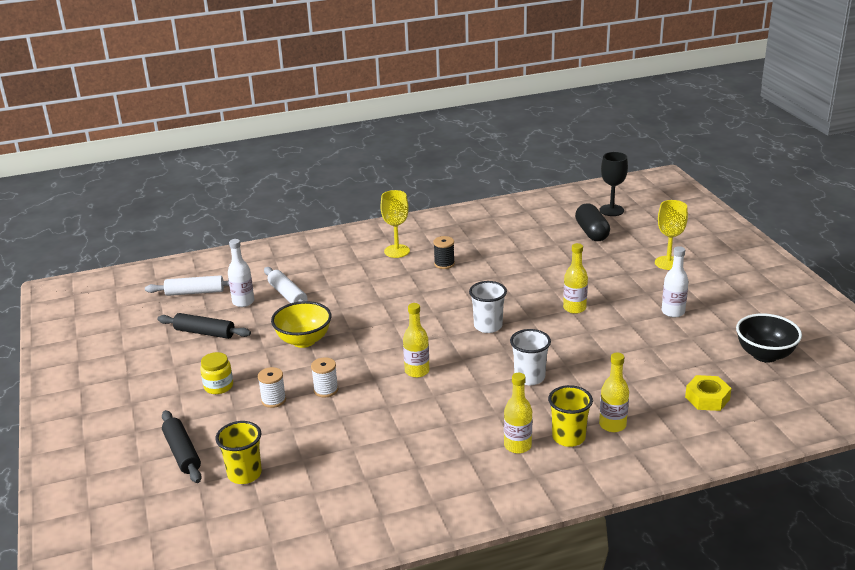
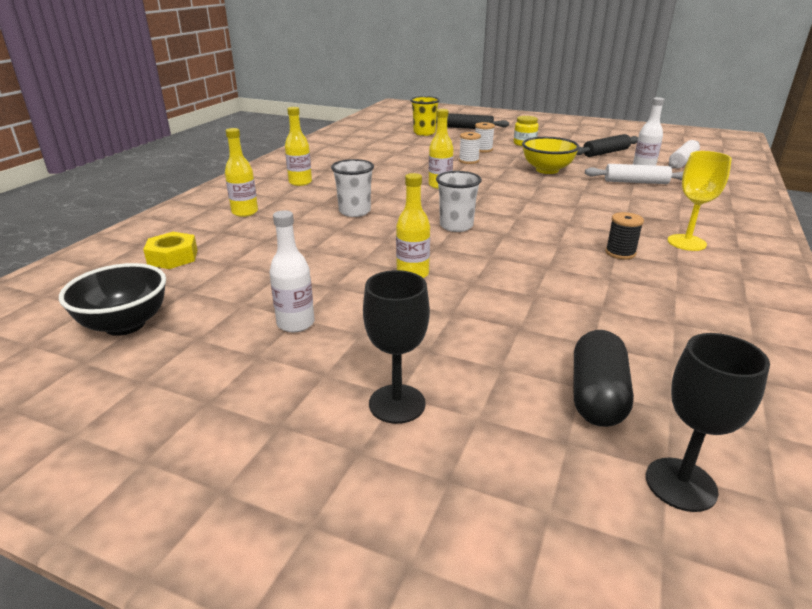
camera: 130 degrees right, 0 degrees up
yellow cup [548,385,593,447] -> none
black capsule [575,204,610,241] -> black capsule turned 75 degrees clockwise [574,330,633,427]
yellow goblet [655,200,688,270] -> black goblet [363,270,430,424]

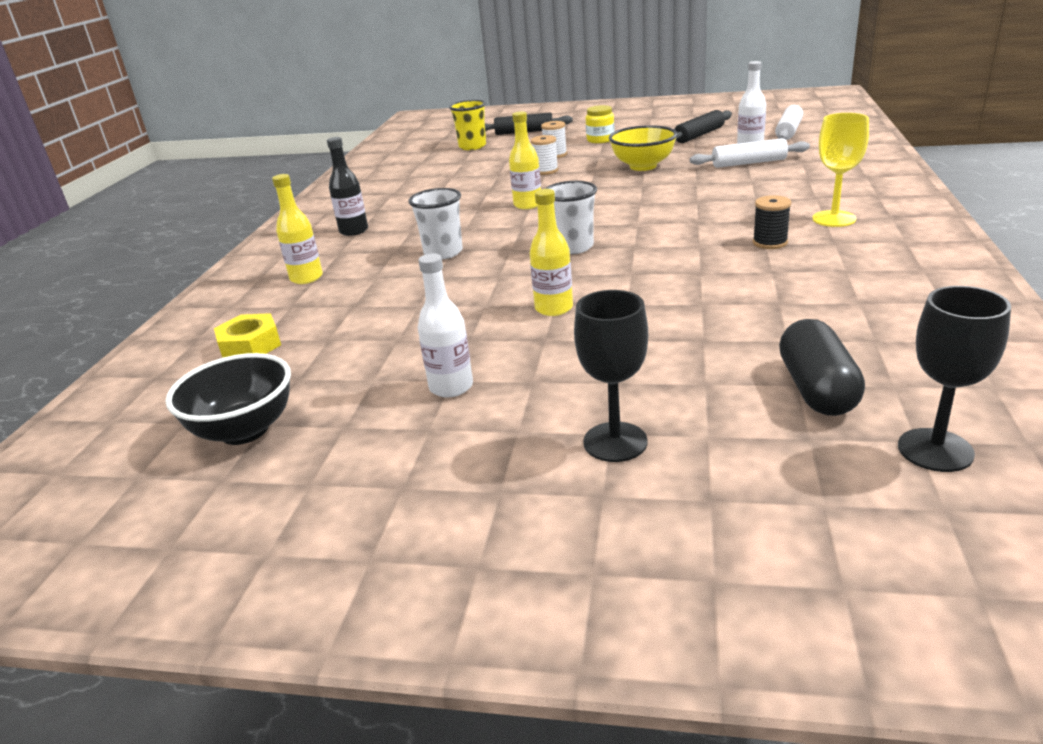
camera: 10 degrees left, 0 degrees up
yellow bottle [285,107,312,186] -> black bottle [327,137,368,236]

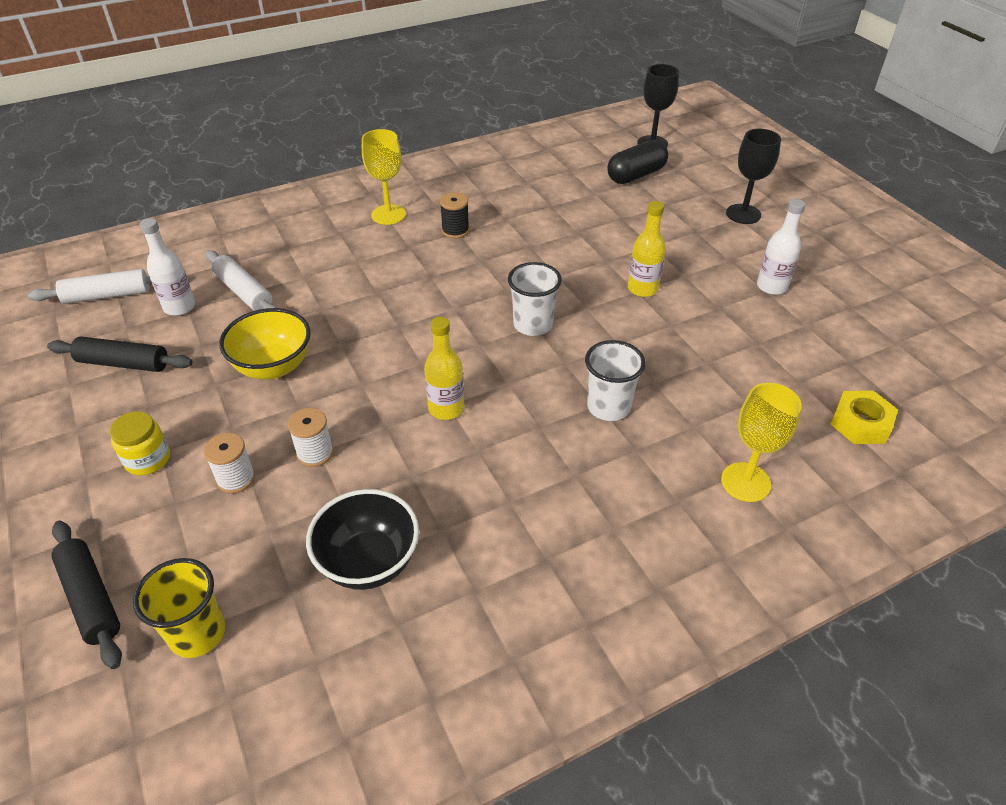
camera: 130 degrees left, 15 degrees up
black bowl [166,353,291,445] -> black bowl moved to [306,489,419,590]
yellow bottle [272,174,323,284] -> yellow goblet [721,383,802,502]
black bottle [327,137,368,236] -> none

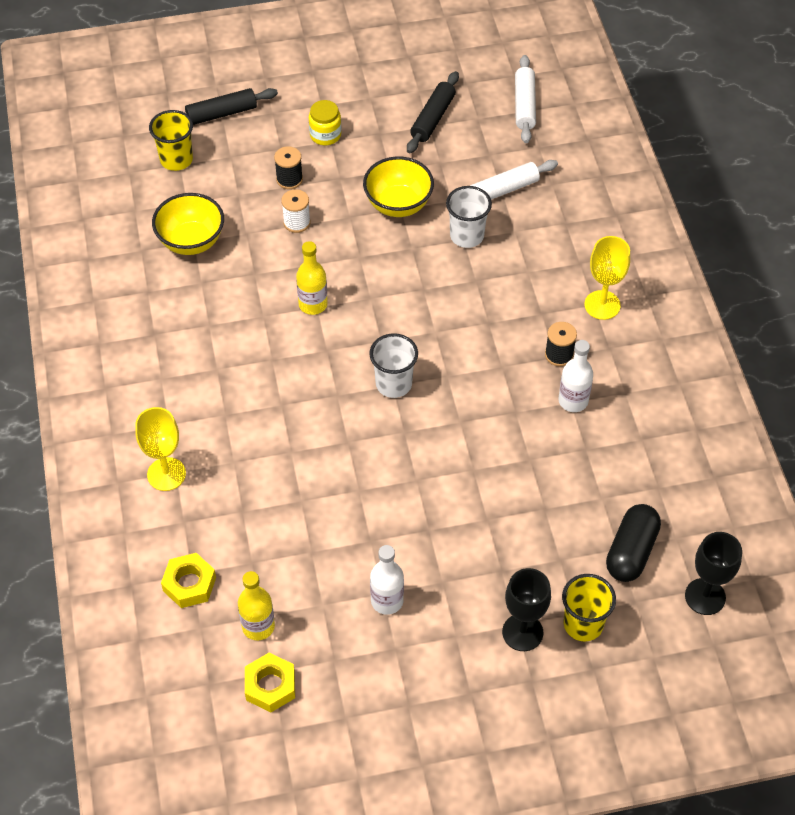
camera: 105 degrees right, 10 degrees up
white bottle [140,218,195,316] -> white bottle moved to [558,340,593,412]
white spool [204,433,255,494] -> black spool [274,146,303,189]
black bowl [306,489,419,590] -> yellow bowl [152,193,224,255]
white cup [585,340,646,421] -> white cup moved to [446,186,492,248]
black capsule [607,140,668,184] -> black capsule turned 45 degrees clockwise [606,504,661,582]
yellow bottle [628,201,666,297] -> yellow bottle moved to [238,571,275,640]
none -> yellow nut [245,653,295,712]
none -> yellow cup [562,574,616,641]

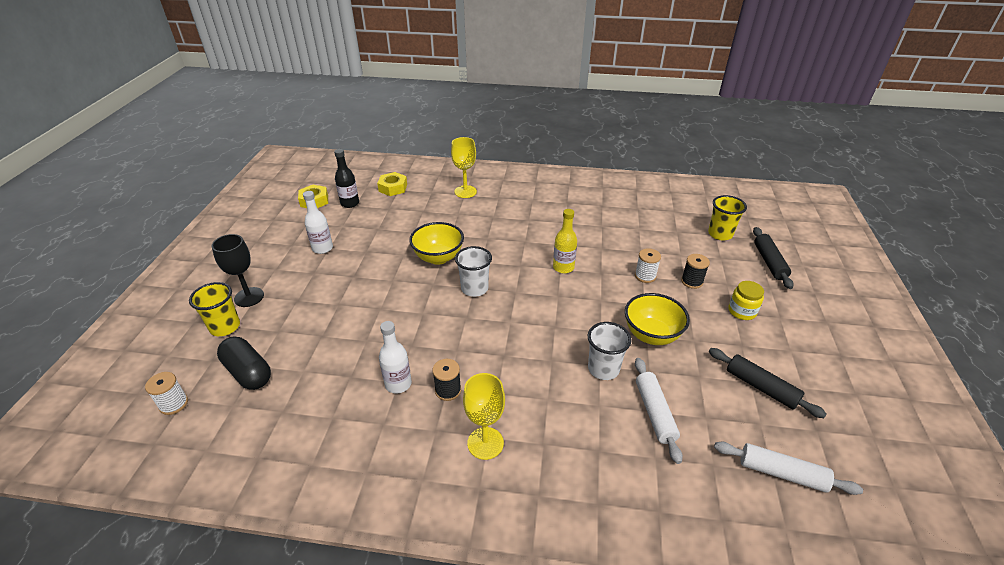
camera: 110 degrees right, 15 degrees down
yellow bowl [152,193,224,255] -> yellow bowl moved to [409,222,464,265]
yellow bottle [238,571,275,640] -> black bottle [334,149,359,208]
black goblet [685,532,742,615] -> white spool [145,372,188,415]

